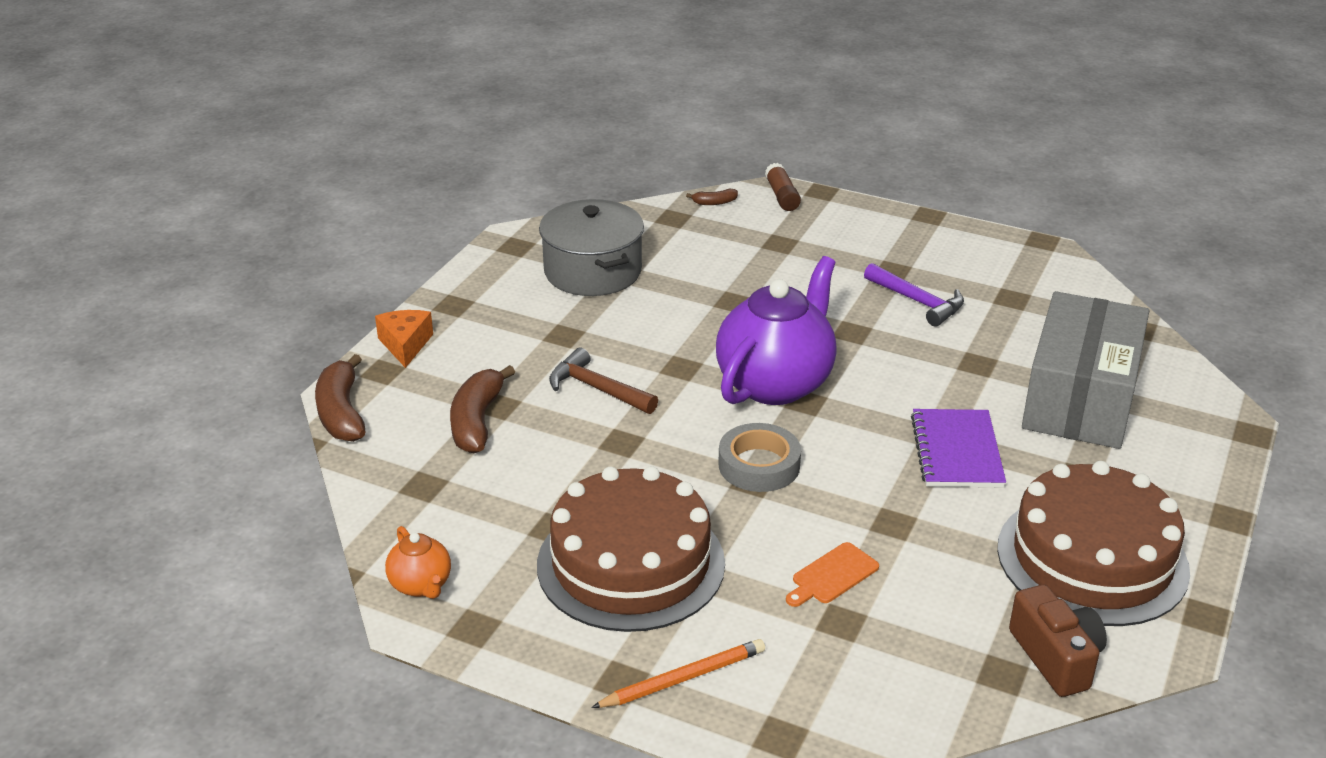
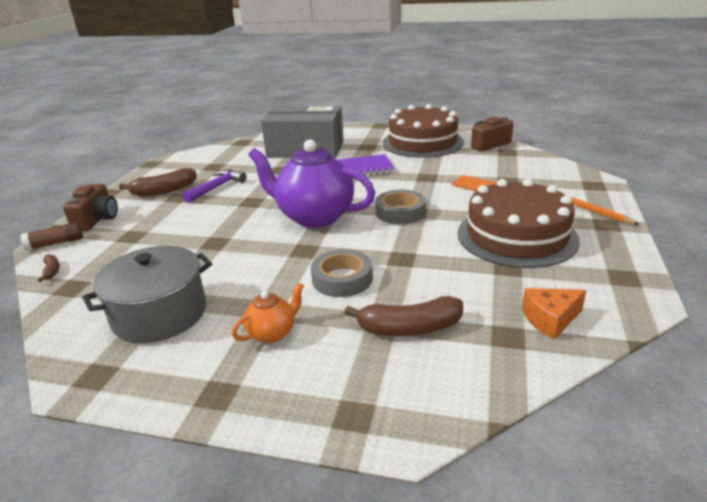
camera: 100 degrees left, 5 degrees down
brown banana [315,354,366,442] -> brown banana moved to [119,168,196,197]
orange cheese [375,310,433,368] -> orange cheese moved to [522,288,586,340]
orange teapot [385,526,451,599] -> orange teapot moved to [232,282,304,343]
brown hammer [549,348,658,414] -> grey tape [311,249,373,297]
none -> brown camera [63,184,118,231]

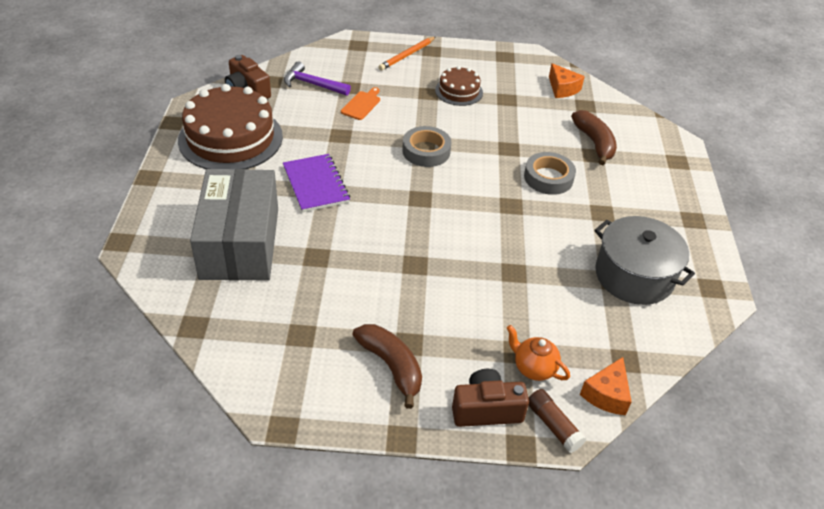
camera: 105 degrees left, 15 degrees up
brown banana [38,254,60,282] -> orange cheese [580,357,632,415]
purple hammer [182,169,246,203] -> purple hammer moved to [284,61,351,96]
orange teapot [232,282,304,343] -> orange teapot moved to [507,325,570,381]
purple teapot [248,139,375,228] -> none
brown cake [458,179,580,268] -> brown cake [435,66,483,106], size x0.51

